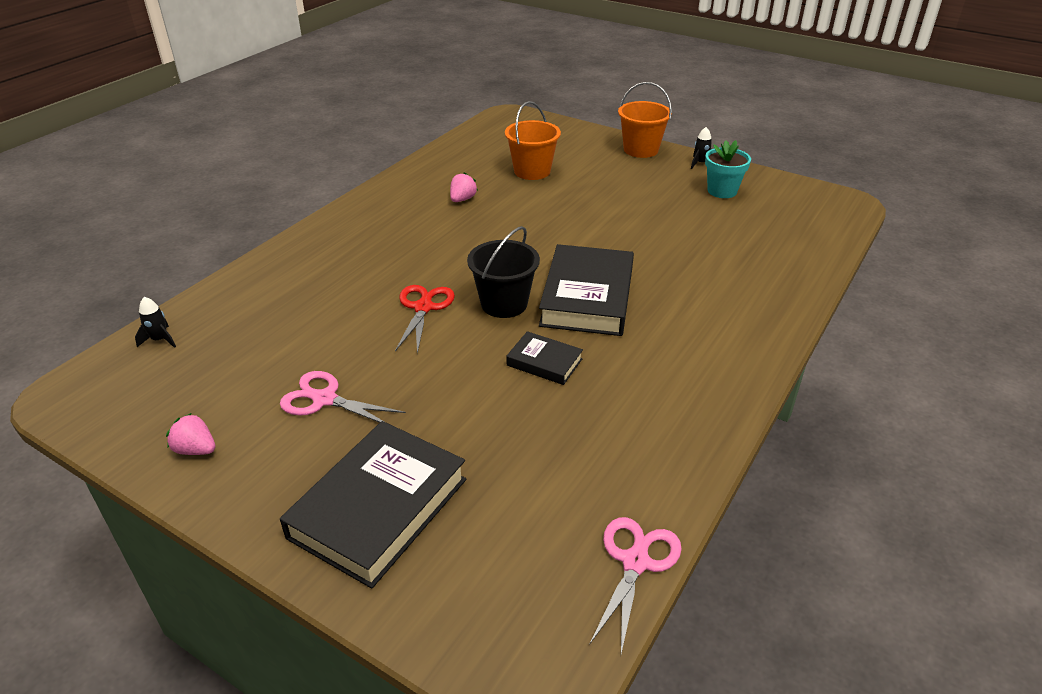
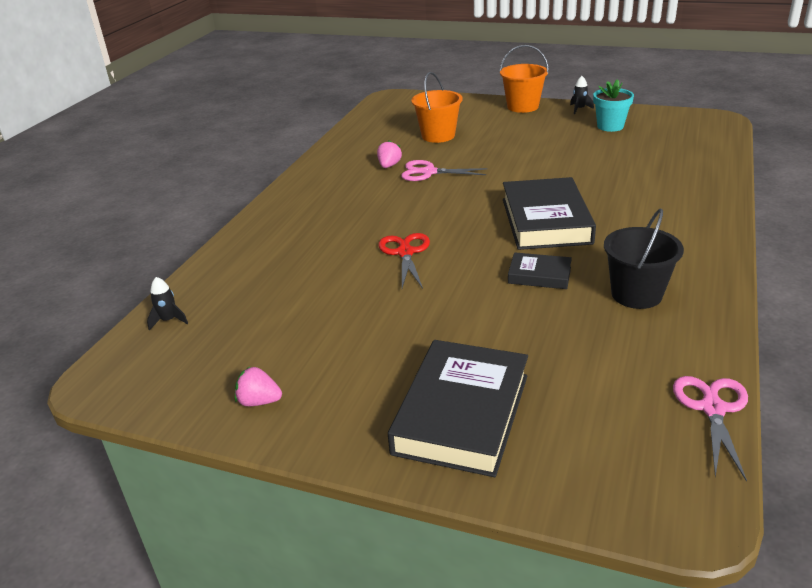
camera: 10 degrees left, 5 degrees down
pink scissors [280,371,406,423] -> pink scissors moved to [401,160,488,181]
black bucket [467,226,540,318] -> black bucket moved to [604,208,684,309]

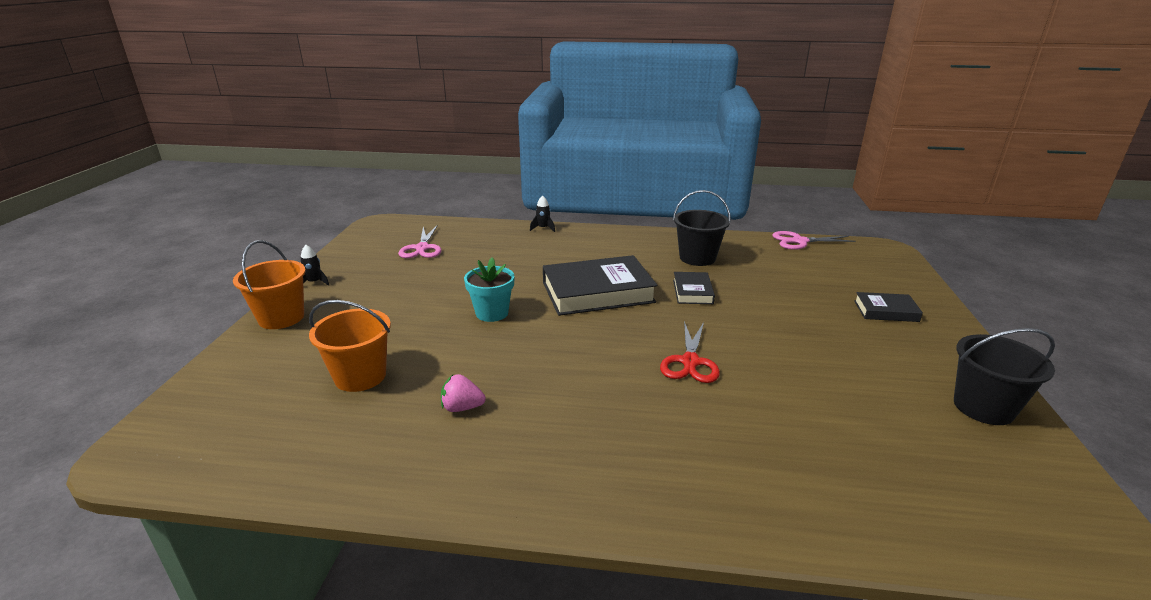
camera: 105 degrees left, 5 degrees down
black rocket [147,277,188,330] -> black rocket moved to [530,195,555,232]
pink strawberry [235,367,282,406] -> black bucket [954,328,1055,425]
red scissors [378,233,430,289] -> red scissors turned 60 degrees counterclockwise [660,321,720,383]
black book [388,340,528,477] -> black book [854,292,923,322], size x0.50
pink scissors [401,160,488,181] -> pink scissors moved to [398,225,442,258]
turquoise flower pot [593,79,634,132] -> turquoise flower pot moved to [464,257,515,322]

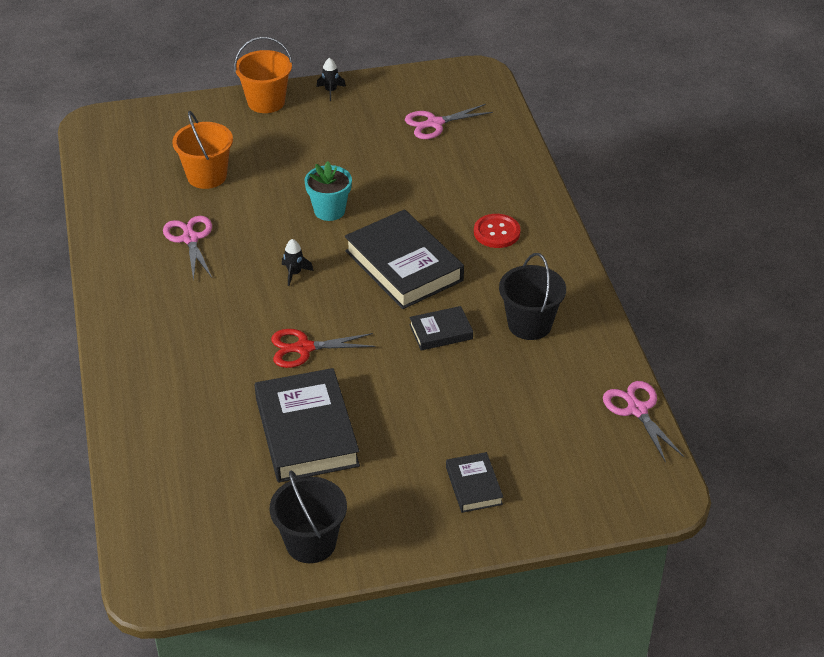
camera: 70 degrees right, 15 degrees up
pink strawberry [441,374,486,412] -> pink scissors [163,216,212,281]
black rocket [530,195,555,232] -> black rocket moved to [282,239,314,286]
none -> black book [255,368,360,483]
none -> red button [474,214,521,248]

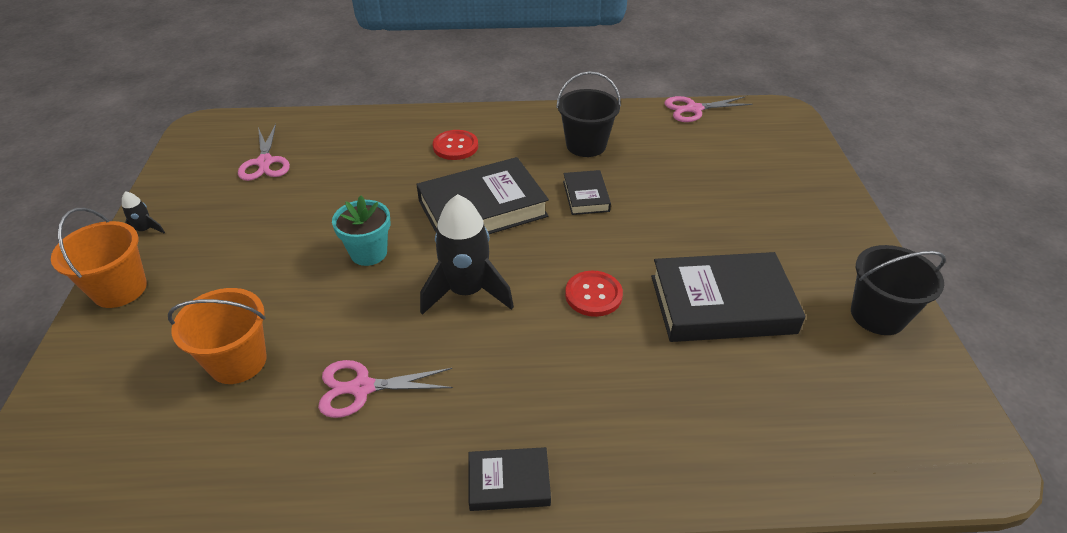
camera: 80 degrees left, 0 degrees up
red scissors [271,329,375,368] -> red button [565,271,623,317]
black rocket [282,239,314,286] -> black rocket [420,194,514,315], size x2.27
black book [446,452,503,513] -> black book moved to [469,447,551,511]

